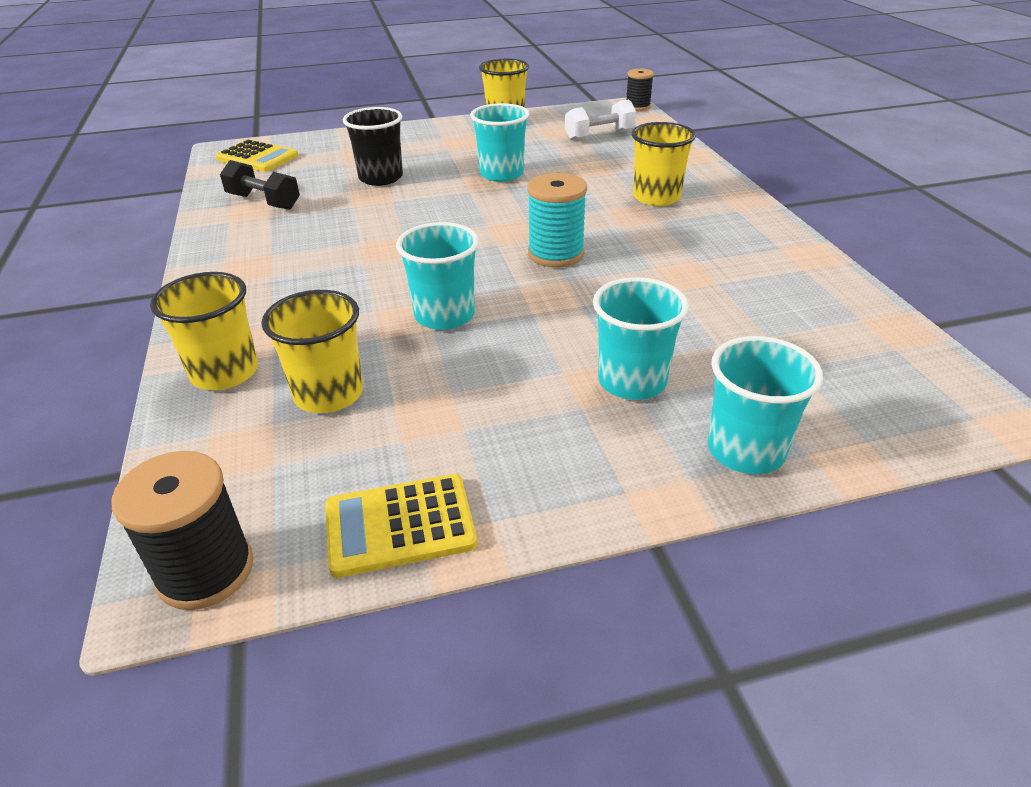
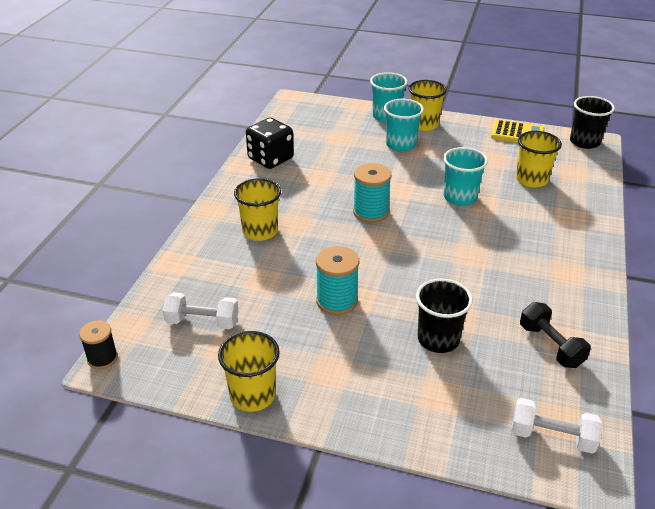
camera: 150 degrees left, 0 degrees up
black spool [112,451,253,610] -> black cup [570,96,615,149]
yellow cup [150,272,258,390] -> yellow cup moved to [409,80,447,131]
yellow calculator [215,139,298,172] -> white dumbbell [511,398,602,454]
turquoise cup [470,103,529,182] -> turquoise spool [316,246,359,315]
none -> black dice [246,118,294,169]

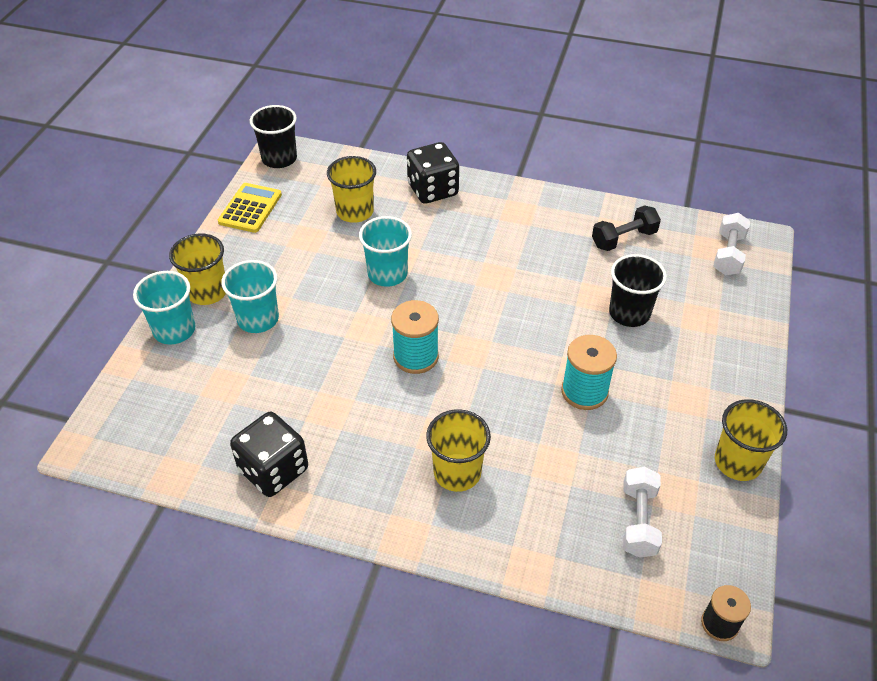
camera: 90 degrees left, 10 degrees up
none -> black dice [407,142,459,204]

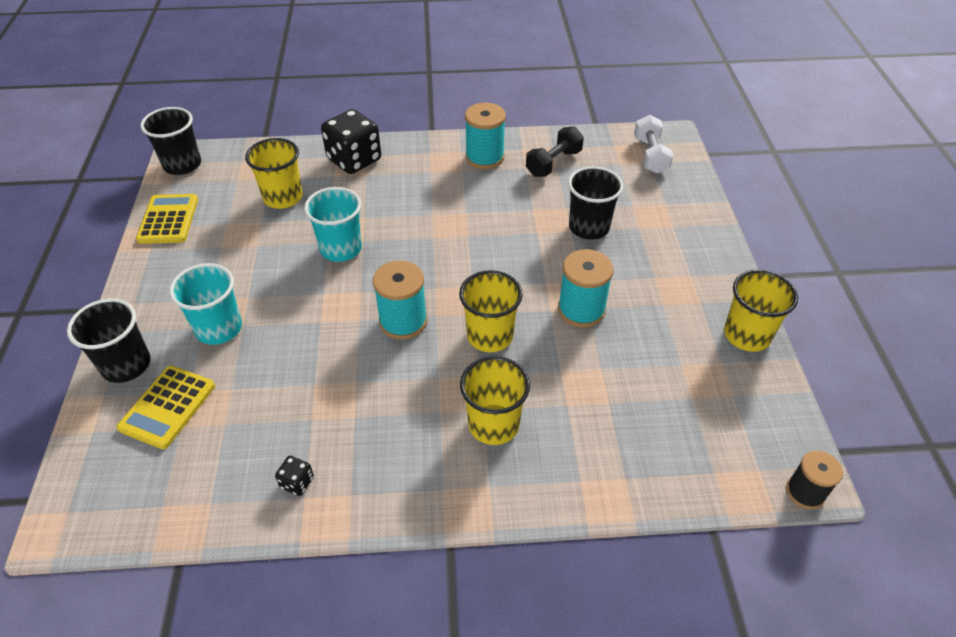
camera: 20 degrees left, 0 degrees up
turquoise cup [133,271,196,345] -> black cup [67,299,150,383]
yellow cup [169,234,226,305] -> yellow cup moved to [459,270,523,352]
black dice [230,412,308,497] -> black dice [275,456,314,496], size x0.43
white dumbbell [623,467,662,558] -> none
none -> yellow calculator [117,365,215,449]
none -> turquoise spool [465,103,506,169]

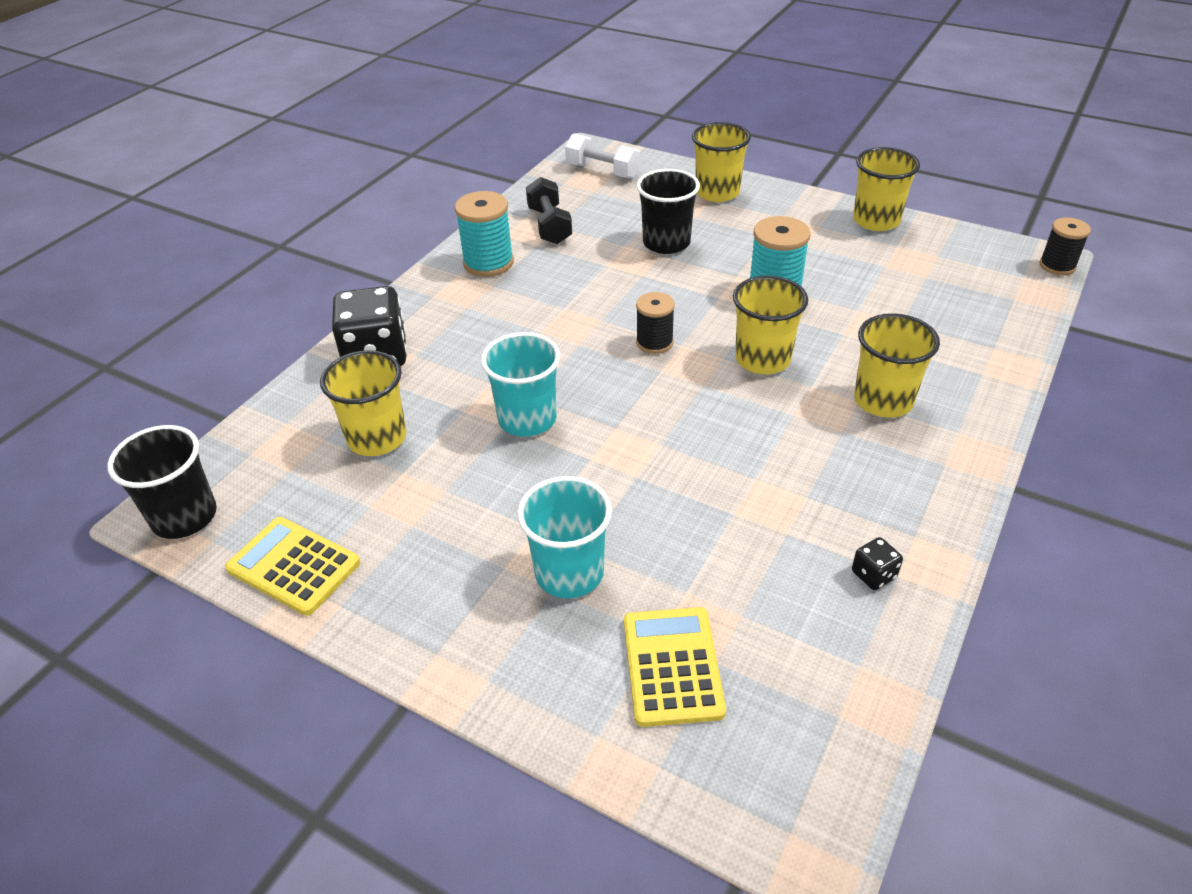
camera: 55 degrees left, 5 degrees down
black cup [67,299,150,383] -> none
yellow calculator [117,365,215,449] -> yellow calculator turned 150 degrees counterclockwise [624,607,726,727]
turquoise spool [373,260,427,340] -> none
none -> black spool [636,292,675,354]
none -> yellow cup [692,122,751,202]

